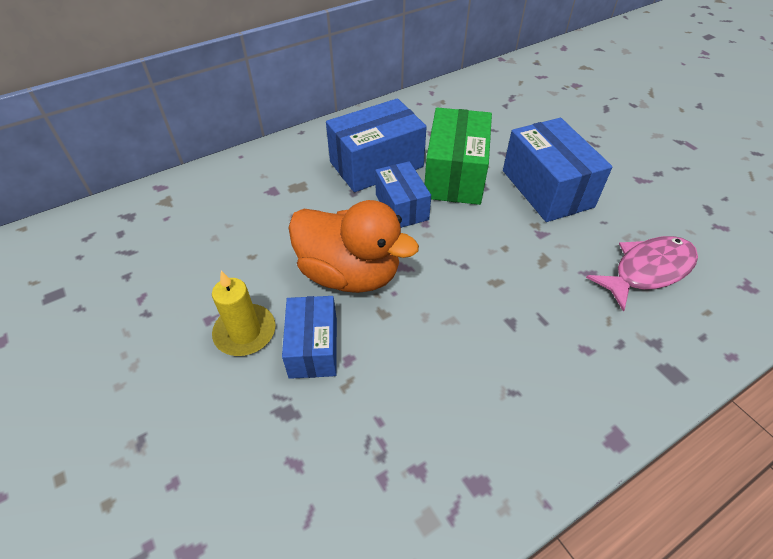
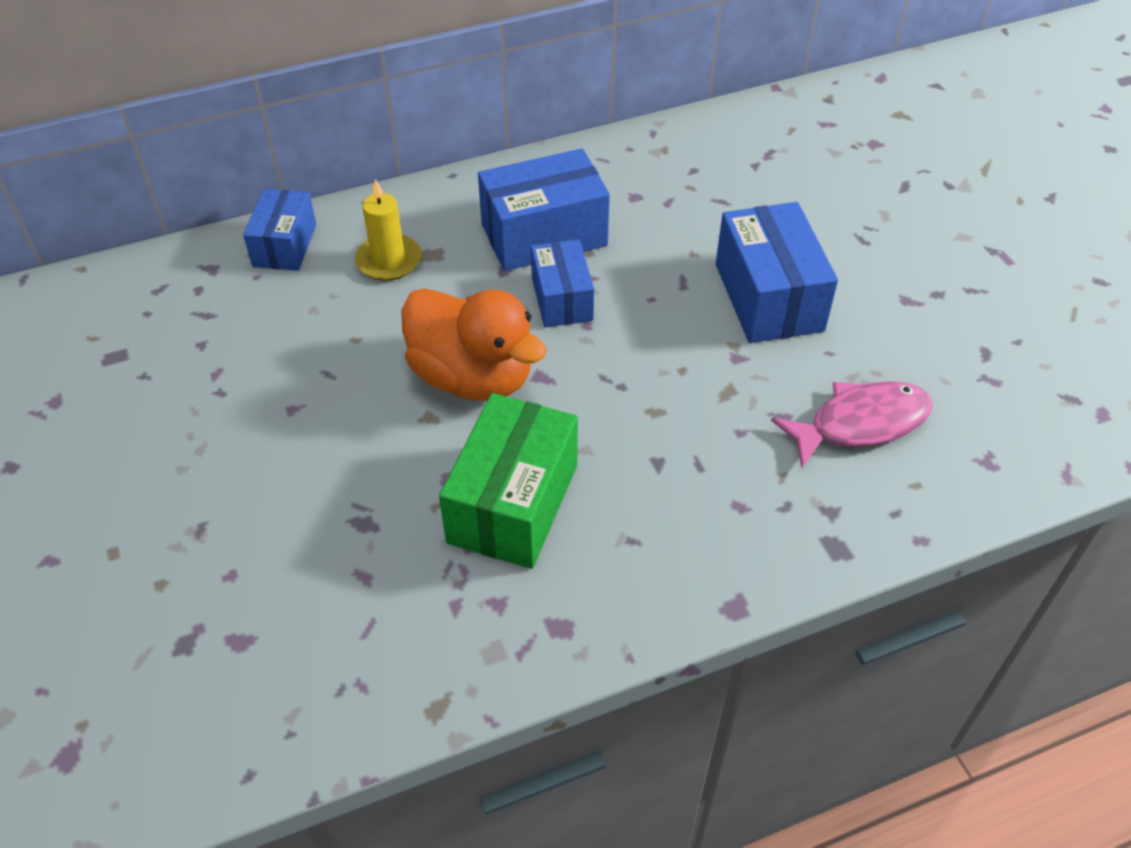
camera: 10 degrees right, 0 degrees up
yellow candle [212,271,276,356] -> yellow candle moved to [355,179,421,281]
blue box [282,296,337,379] -> blue box moved to [243,189,316,271]
green box [425,107,492,205] -> green box moved to [439,393,578,569]

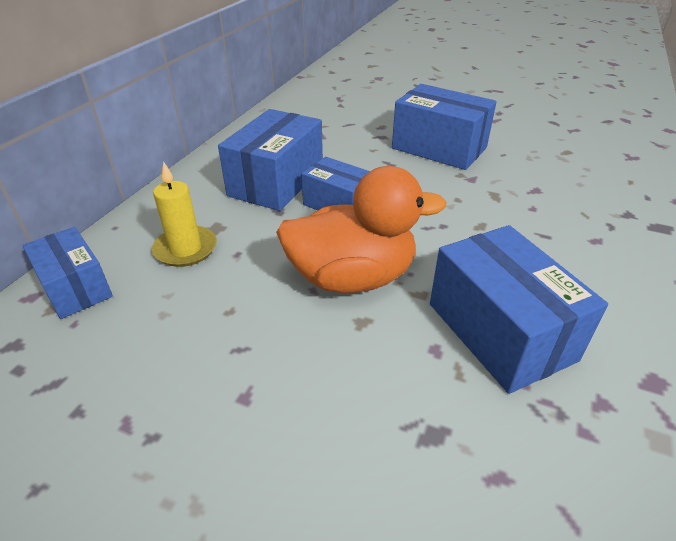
camera: 45 degrees left, 10 degrees down
green box [439,393,578,569] -> blue box [430,225,608,394]
pink fish [771,381,933,468] -> none

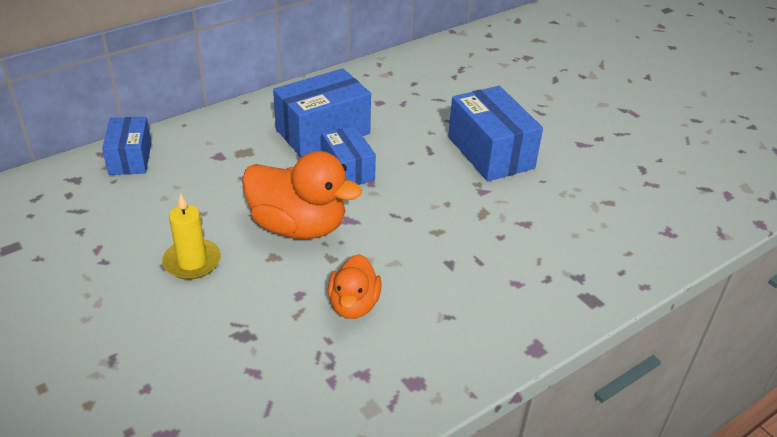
camera: 30 degrees right, 0 degrees up
yellow candle [152,161,217,267] -> yellow candle moved to [162,193,221,280]
blue box [430,225,608,394] -> orange duck [328,254,382,319]

